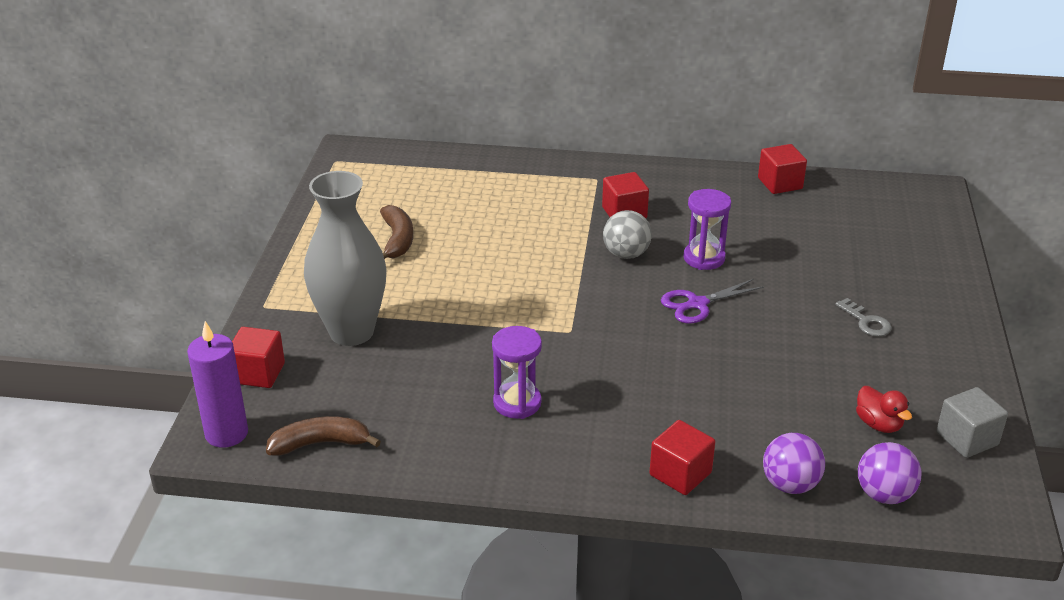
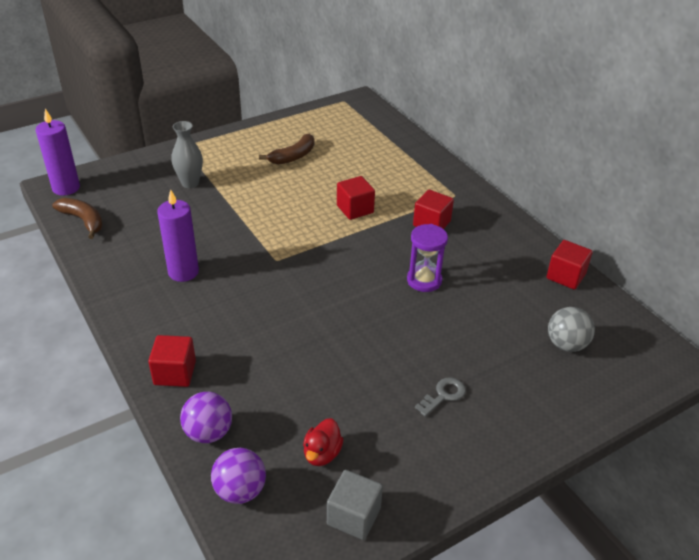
camera: 50 degrees right, 5 degrees up
red cube [232,327,285,388] -> red cube moved to [337,176,375,220]
grey vase [304,171,386,346] -> grey vase [171,121,203,188], size x0.56
purple hourglass [492,326,542,419] -> purple candle [157,189,199,282]
grey ball [603,210,652,259] -> grey ball moved to [548,307,595,352]
purple scissors [661,279,764,324] -> none
grey key [835,298,892,337] -> grey key turned 150 degrees counterclockwise [415,377,466,416]

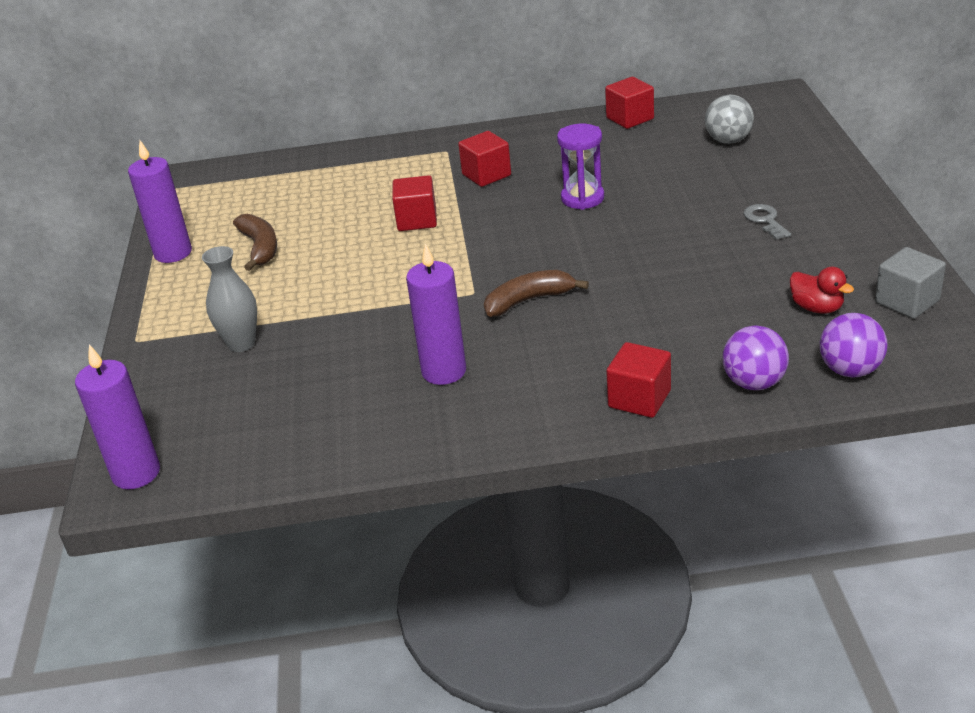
camera: 60 degrees left, 5 degrees down
brown banana [52,198,103,239] -> brown banana moved to [484,270,589,317]
none -> purple candle [128,140,192,263]

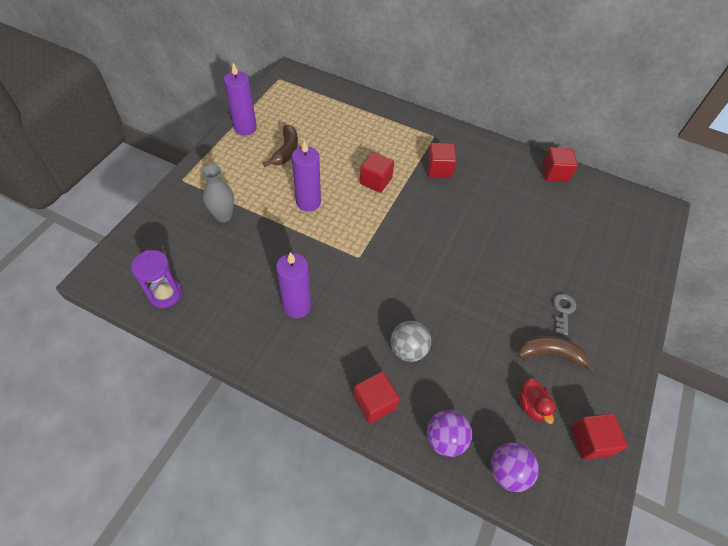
camera: 25 degrees right, 20 degrees up
purple candle [75,344,160,489] -> purple candle moved to [292,140,321,212]
brown banana [484,270,589,317] -> brown banana moved to [517,336,596,373]
purple hourglass [557,124,604,210] -> purple hourglass moved to [131,250,182,308]
grey ball [705,95,754,144] -> grey ball moved to [390,321,431,362]
grey cube [875,247,946,319] -> red cube [571,413,628,460]

